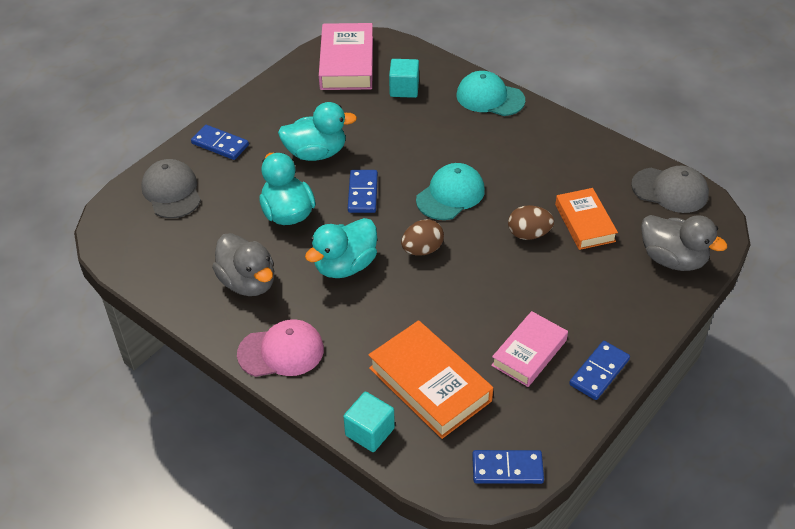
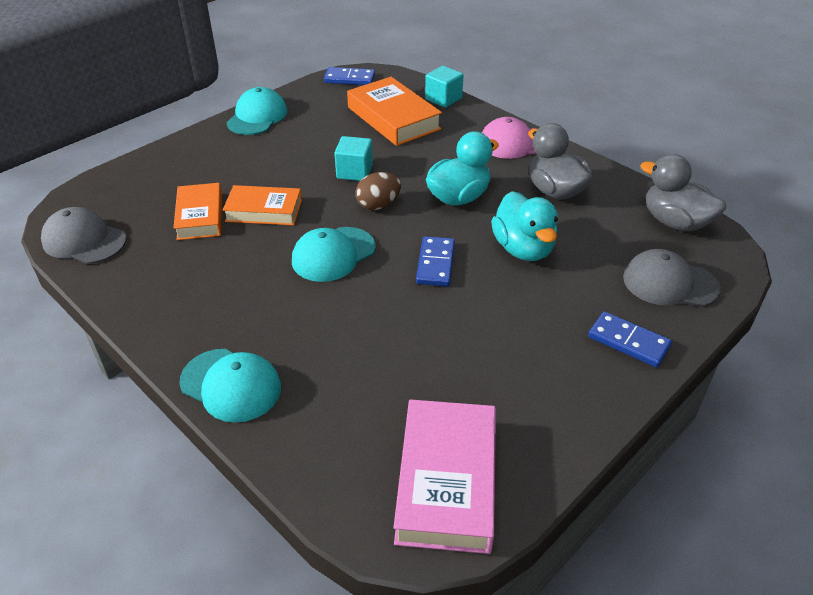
camera: 175 degrees left, 5 degrees down
grey cap [141,159,201,218] -> grey cap turned 120 degrees clockwise [623,249,721,307]
turquoise duck [278,102,357,161] -> none
turquoise cube [389,59,419,98] -> turquoise cube moved to [334,136,373,181]
pink book [491,311,568,387] -> none
brown egg [508,205,554,240] -> orange book [223,185,302,225]
blue domino [569,341,630,400] -> turquoise cap [226,87,287,135]
grey duck [641,215,727,271] -> grey duck moved to [640,154,726,231]

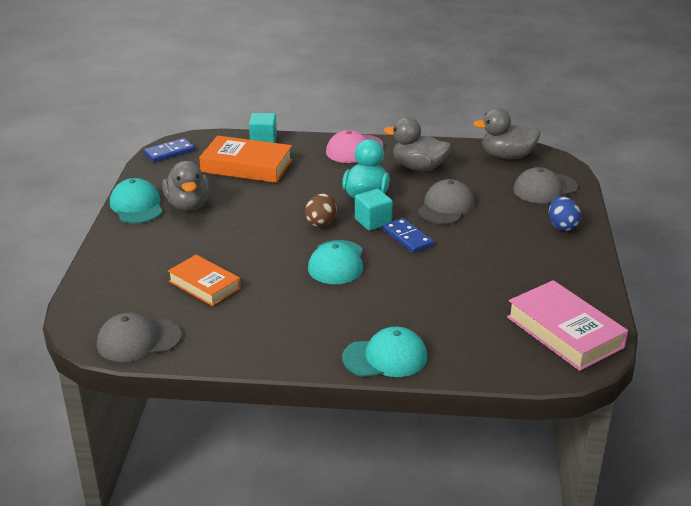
camera: 40 degrees left, 10 degrees down
orange book [223,185,302,225] -> none
turquoise cube [334,136,373,181] -> turquoise cube moved to [355,189,393,231]
turquoise duck [491,191,558,261] -> grey cap [418,179,474,224]
blue domino [588,311,672,367] -> blue egg [549,196,581,231]
none -> grey duck [162,161,210,211]

